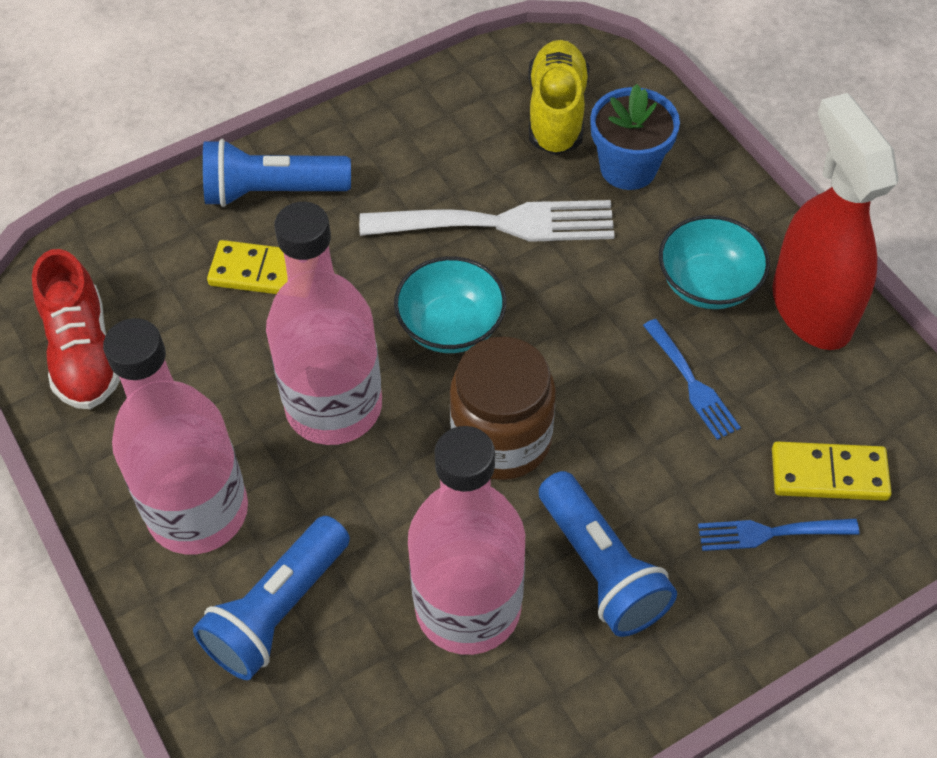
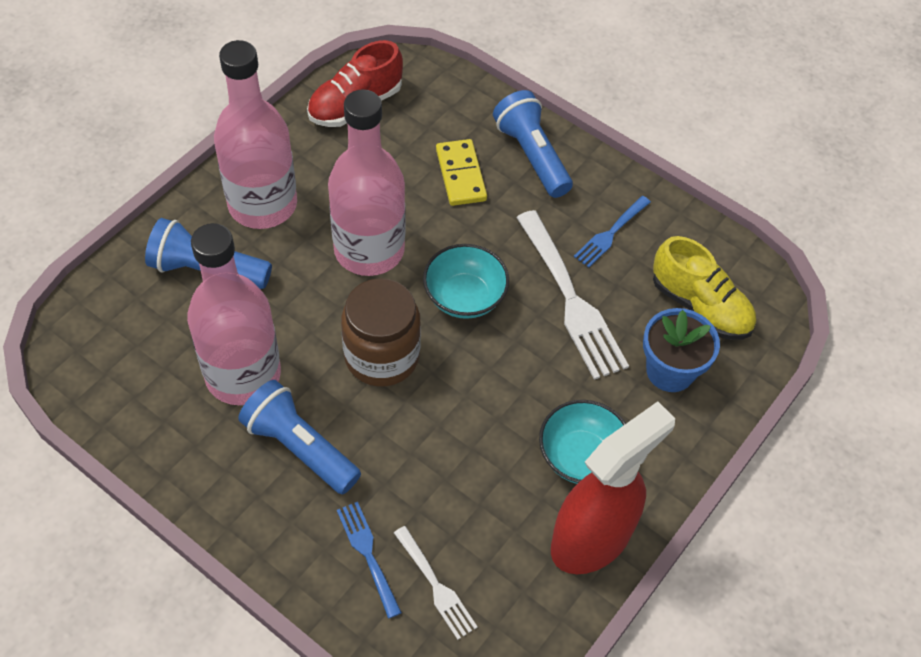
camera: 65 degrees right, 0 degrees up
yellow shoe [528,40,590,155] -> yellow shoe turned 60 degrees clockwise [653,236,756,340]
blue flashlight [539,471,677,637] -> blue flashlight turned 90 degrees clockwise [238,380,361,494]
blue fork [643,319,741,440] -> blue fork moved to [574,196,651,268]
yellow domino [772,441,892,501] -> white fork [394,526,478,640]

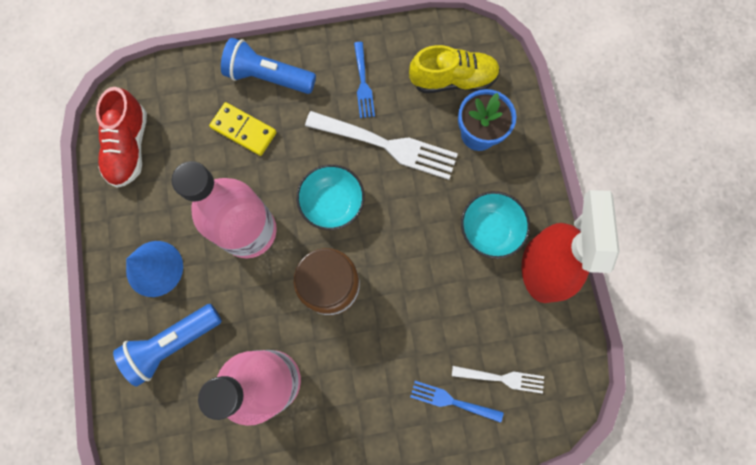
camera: 45 degrees left, 20 degrees up
pink bottle [214,40,297,229] -> blue cone [126,241,183,297]
blue flashlight [238,380,361,494] -> none

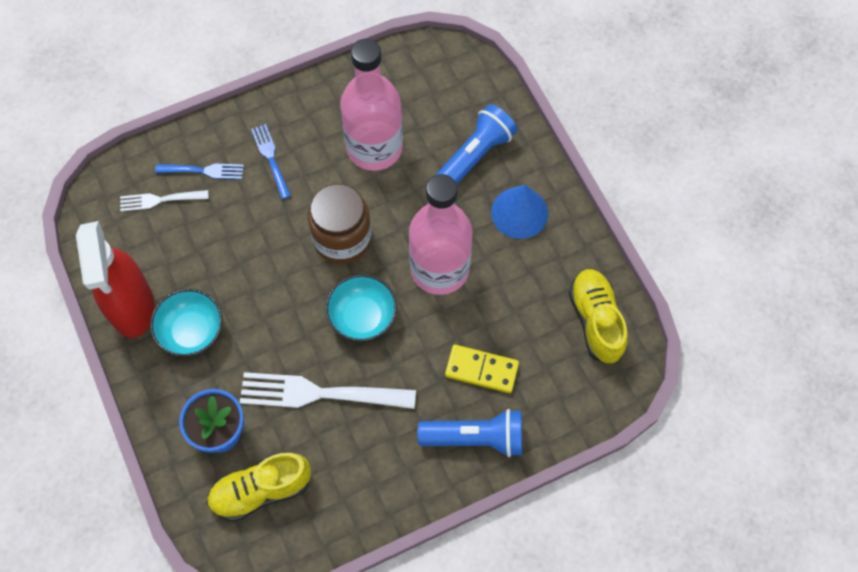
camera: 165 degrees right, 10 degrees down
red shoe [96,87,147,188] -> yellow shoe [569,269,628,363]
blue fork [354,42,375,118] -> blue fork moved to [251,124,291,199]

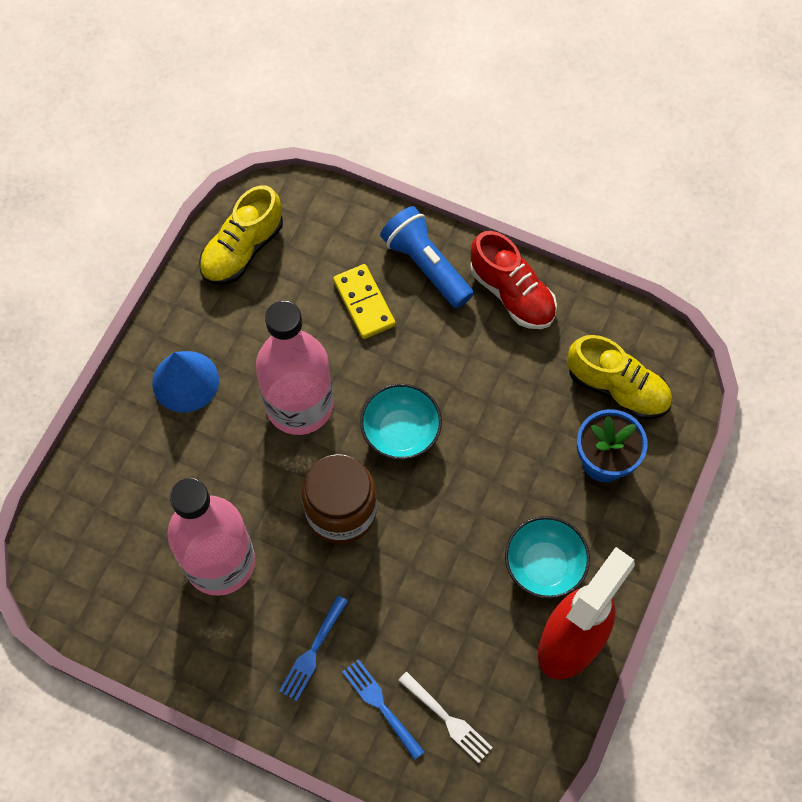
camera: 130 degrees left, 0 degrees up
white fork [240,372,416,409] -> none
blue flashlight [436,104,517,184] -> none
none -> red shoe [470,231,557,329]

